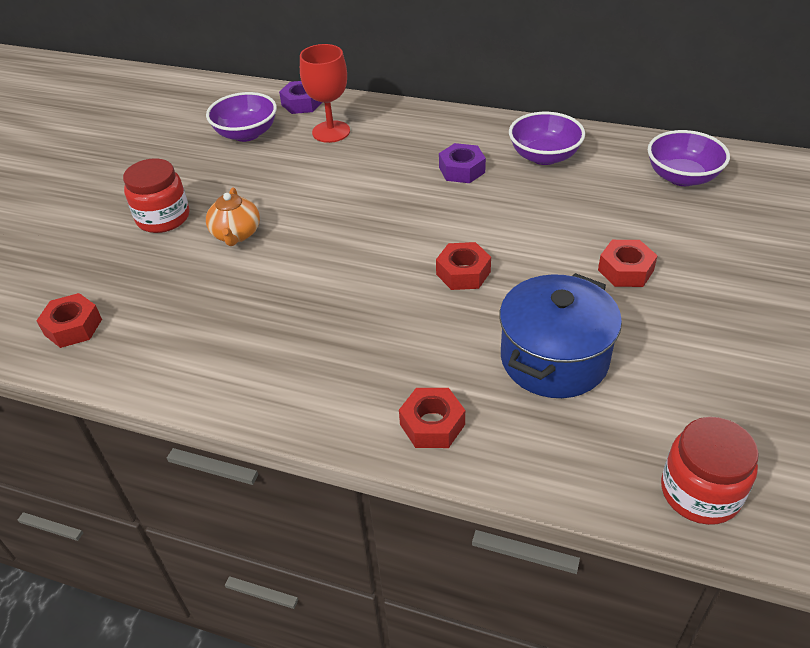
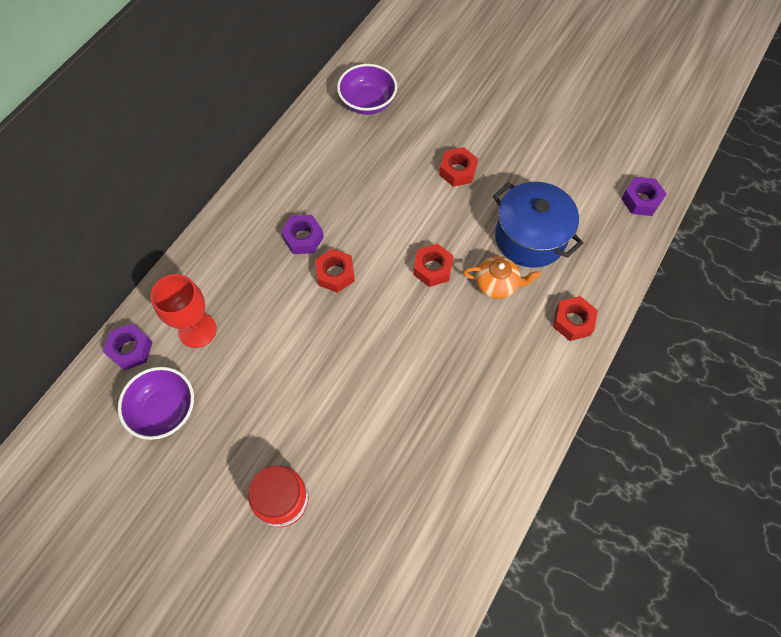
camera: 80 degrees left, 20 degrees up
red nut [36,293,102,348] -> red nut moved to [315,249,355,293]
orange teapot [206,187,260,246] -> orange teapot moved to [463,256,541,299]
purple bowl [509,112,585,165] -> none
red jar [661,417,759,525] -> purple nut [621,177,667,216]

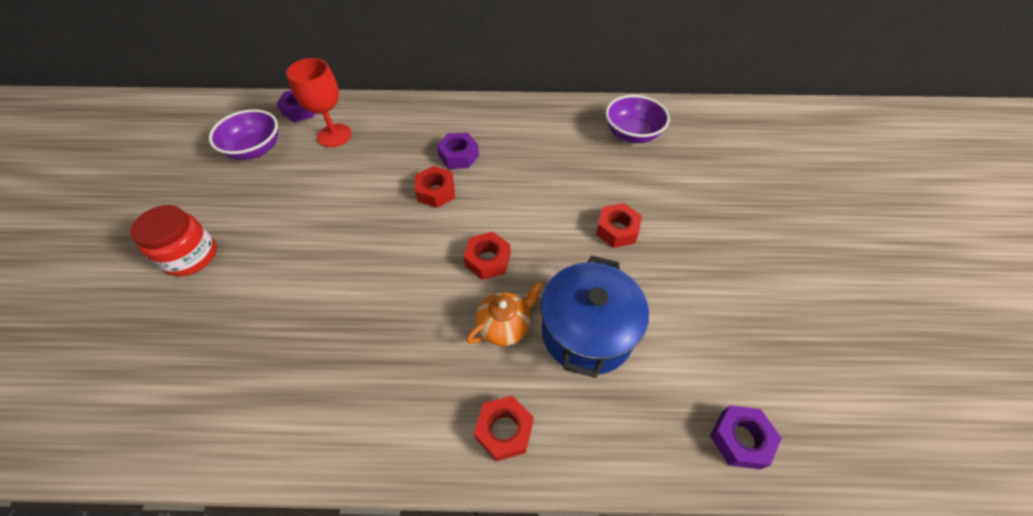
camera: 60 degrees right, 10 degrees down
orange teapot [463,256,541,299] -> orange teapot turned 105 degrees counterclockwise [466,281,544,346]

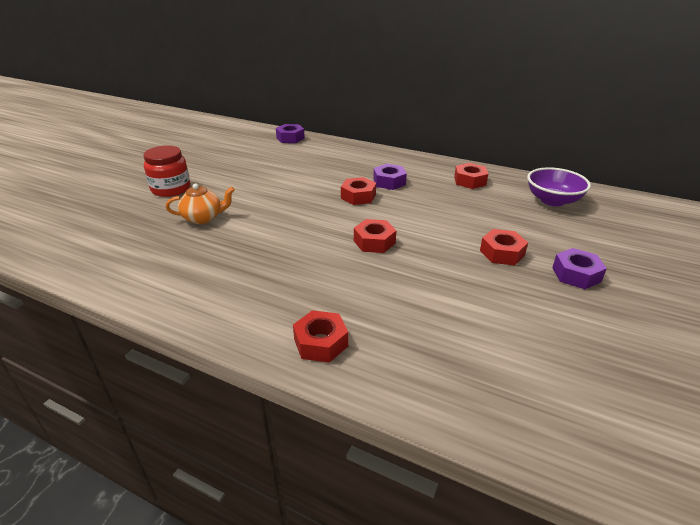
camera: 25 degrees right, 20 degrees down
purple bowl [209,109,278,160] -> none
red goblet [286,58,352,147] -> none
orange teapot [466,281,544,346] -> orange teapot moved to [166,184,235,224]
blue pot [541,256,649,378] -> none
purple nut [710,405,782,469] -> purple nut moved to [552,248,607,289]
none -> red nut [454,163,488,189]

